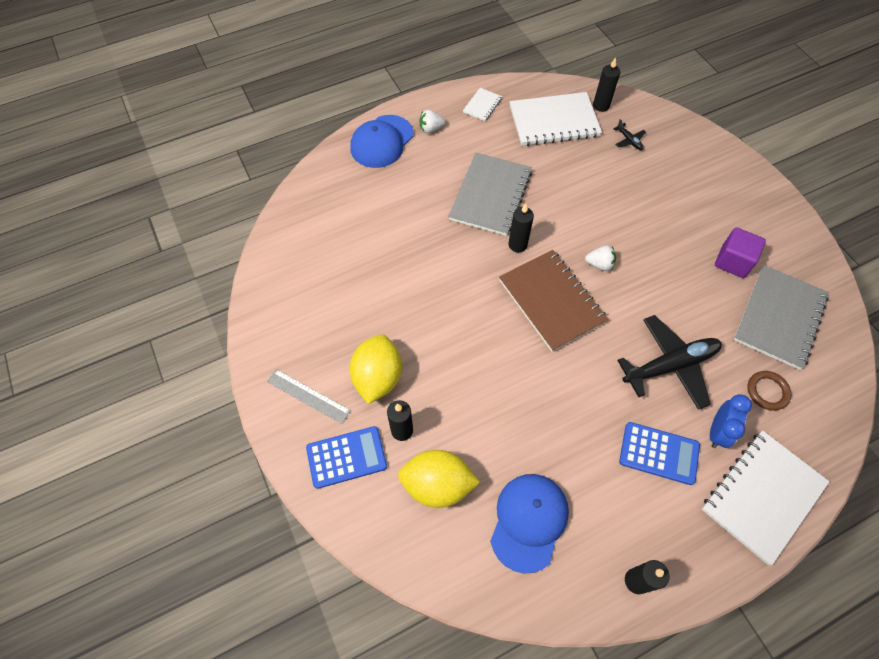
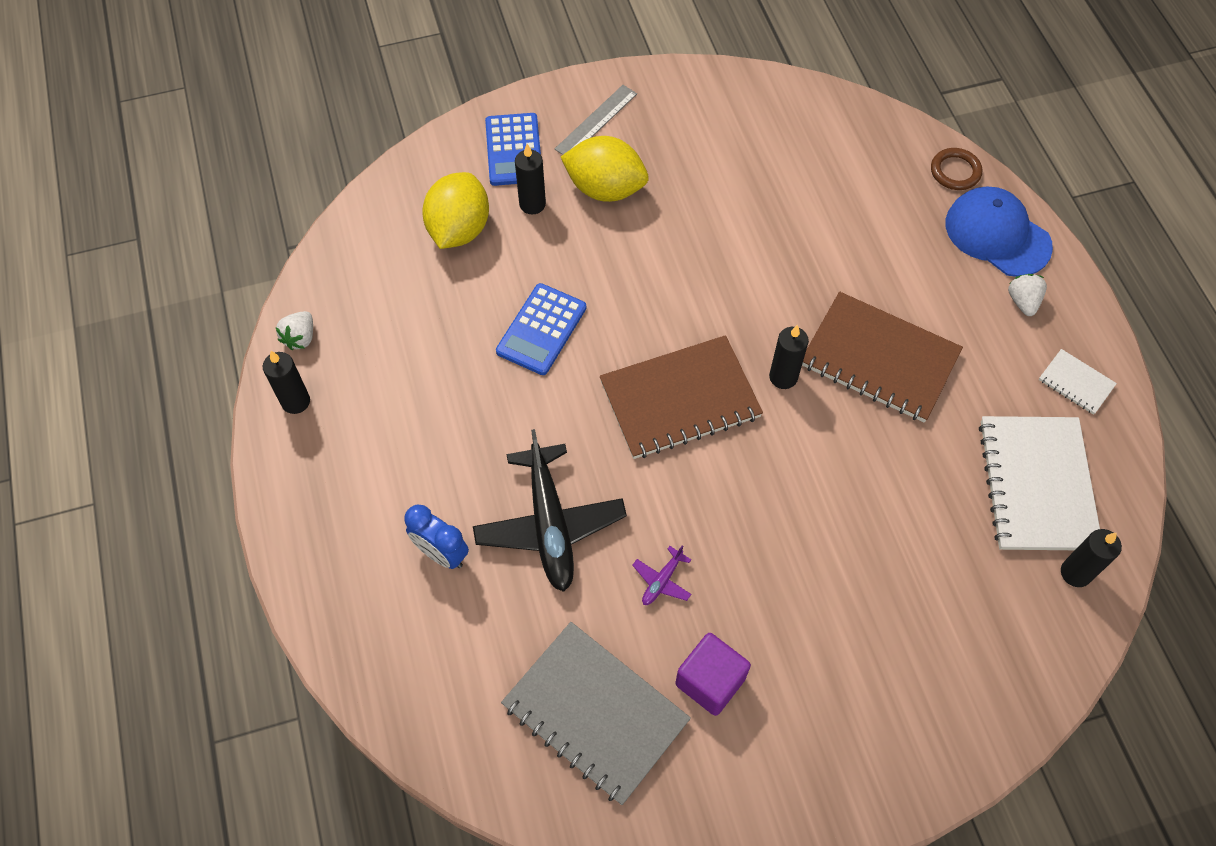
camera: 100 degrees right, 0 degrees up
grey notebook [448,153,532,236] -> brown notebook [802,292,963,423]
blue cap [490,474,569,573] -> none
white strawberry [585,245,616,271] -> white strawberry moved to [276,311,313,350]
black plane [613,119,646,150] -> none
blue calculator [619,422,700,485] -> blue calculator moved to [496,283,586,375]
white notebook [702,430,830,565] -> none
brown ring [747,371,791,410] -> brown ring moved to [931,148,982,190]
none -> purple plane [632,545,692,605]

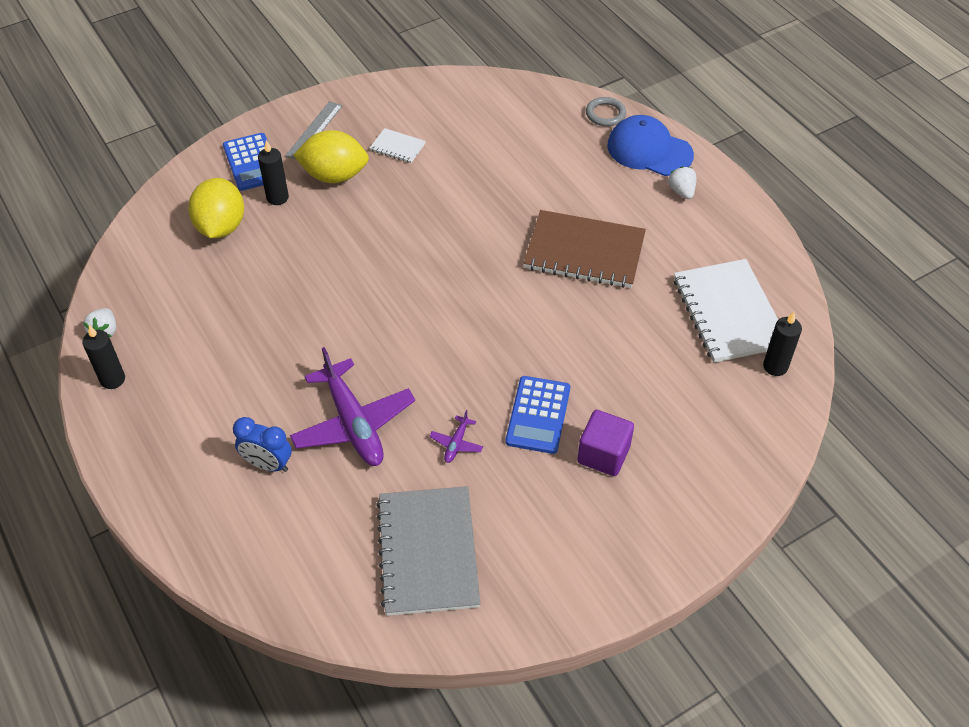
camera: 15 degrees left, 10 degrees down
black plane [473,429,627,592] -> purple plane [290,347,415,466]
blue calculator [496,283,586,375] -> blue calculator moved to [506,376,570,454]
grey notebook [501,622,691,805] -> grey notebook turned 60 degrees clockwise [376,486,480,616]
brown notebook [600,335,763,459] -> none
purple cube [676,633,751,716] -> purple cube moved to [577,410,634,476]
black candle [769,325,809,389] -> none
brown ring [931,148,982,190] -> grey ring [586,97,626,126]
white notebook [1039,349,1117,415] -> white notebook moved to [370,128,426,163]

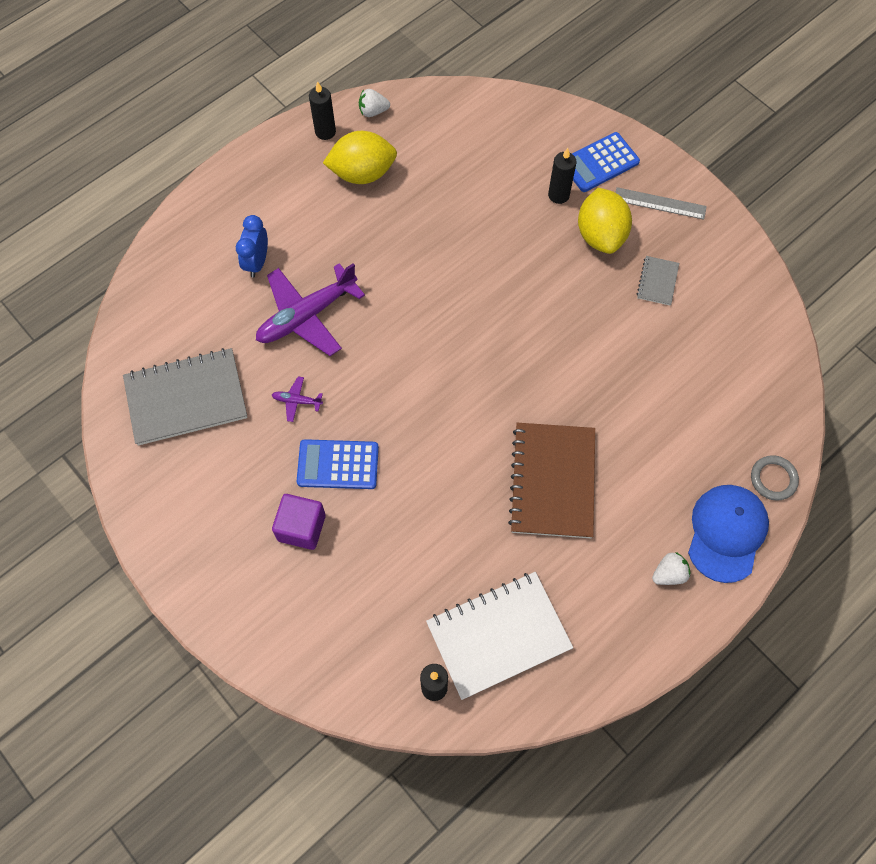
camera: 80 degrees right, 15 degrees up
yellow lemon [188,178,244,238] -> yellow lemon moved to [323,131,397,184]
white notebook [370,128,426,163] -> grey notebook [637,256,679,305]

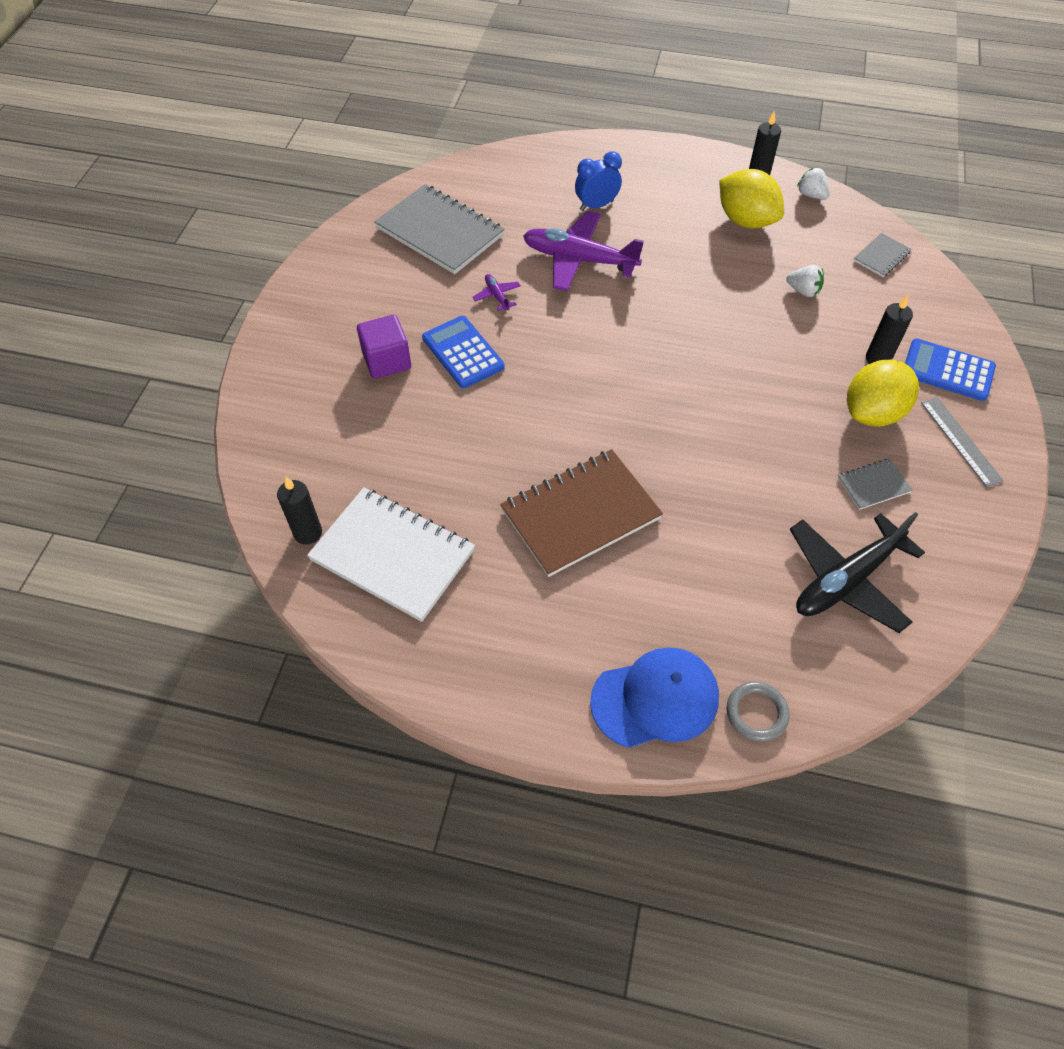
camera: 55 degrees right, 10 degrees down
white strawberry [652,552,690,585] -> white strawberry moved to [786,265,824,297]
none -> black plane [790,512,925,633]
none -> grey notebook [853,233,911,277]

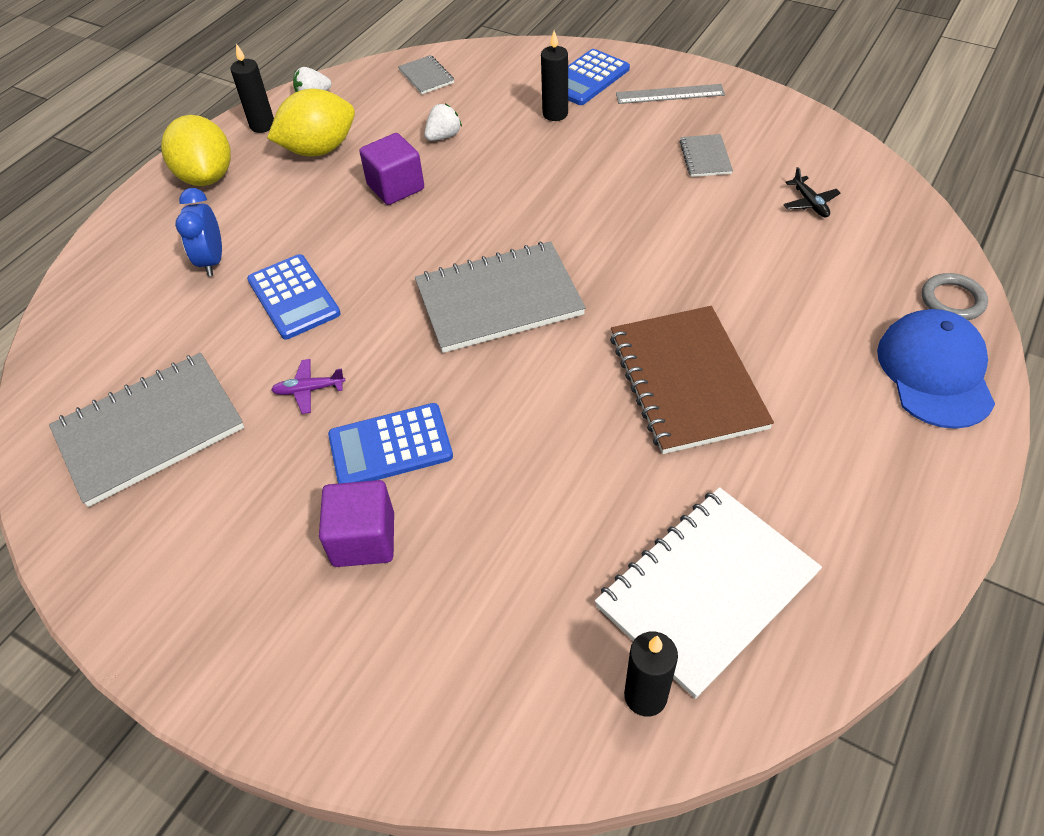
camera: 70 degrees left, 5 degrees down
purple plane [523,211,644,291] -> blue calculator [247,254,341,339]
black plane [790,512,925,633] -> black plane [783,167,841,218], size x0.42
yellow lemon [847,359,919,427] -> yellow lemon moved to [161,115,231,186]
none -> purple cube [359,133,424,205]
none -> grey notebook [415,241,586,353]

